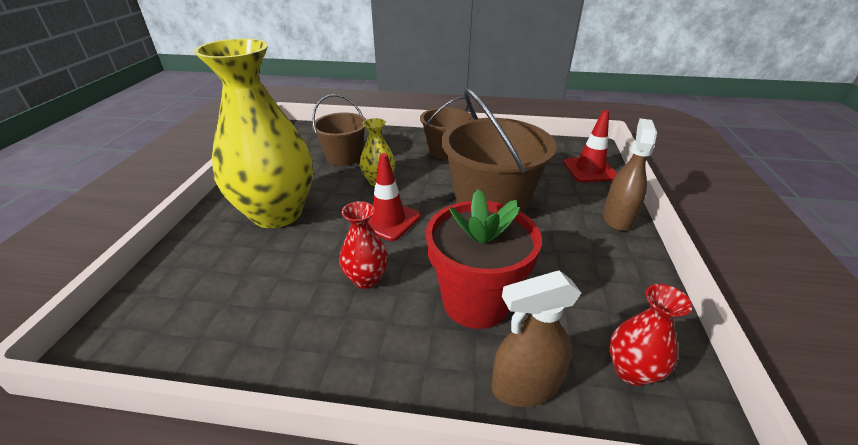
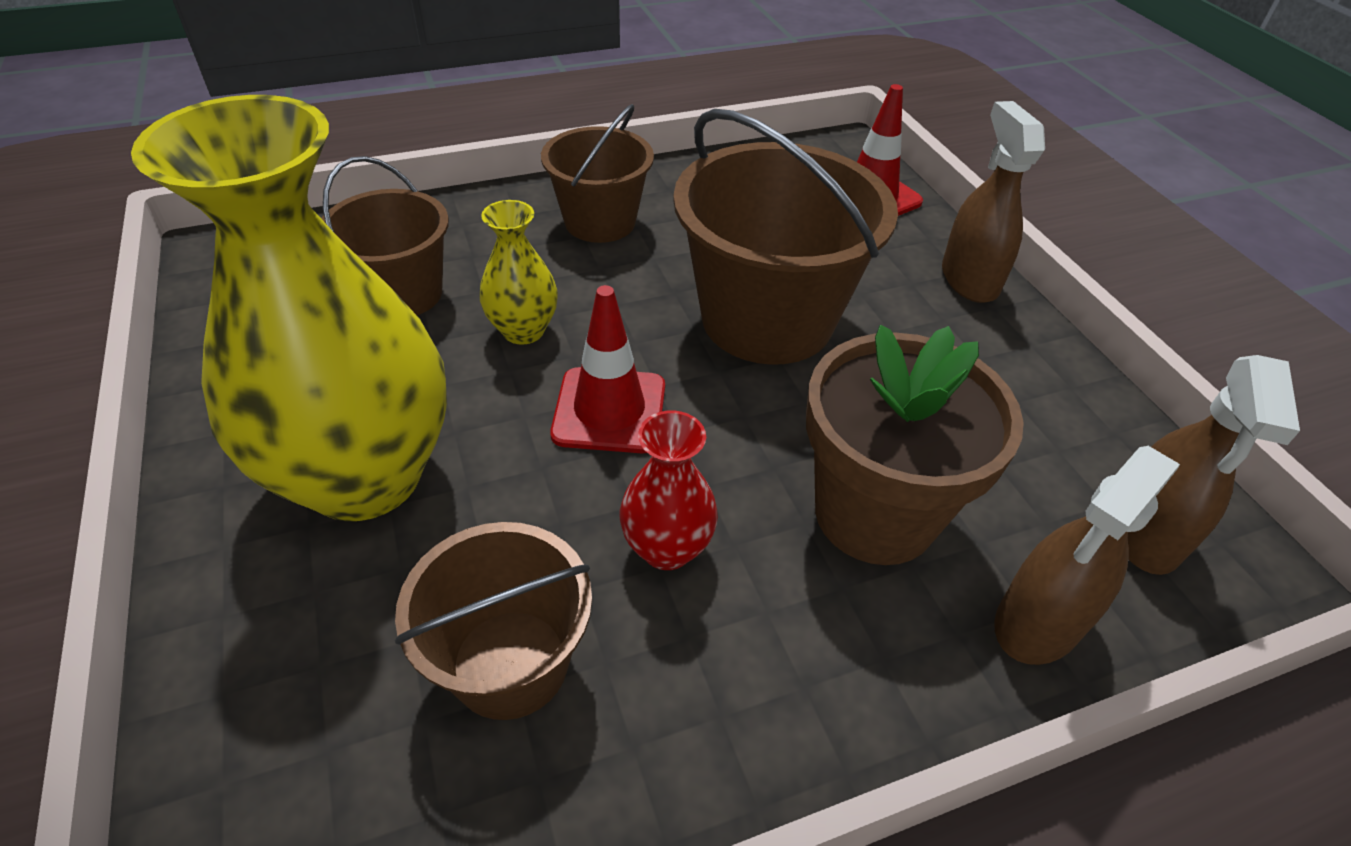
camera: 30 degrees left, 10 degrees up
red flower pot [426,189,542,329] -> brown flower pot [806,325,1024,565]
red vase [609,284,692,386] -> brown spray bottle [1128,355,1300,575]
none -> brown bucket [395,522,592,720]

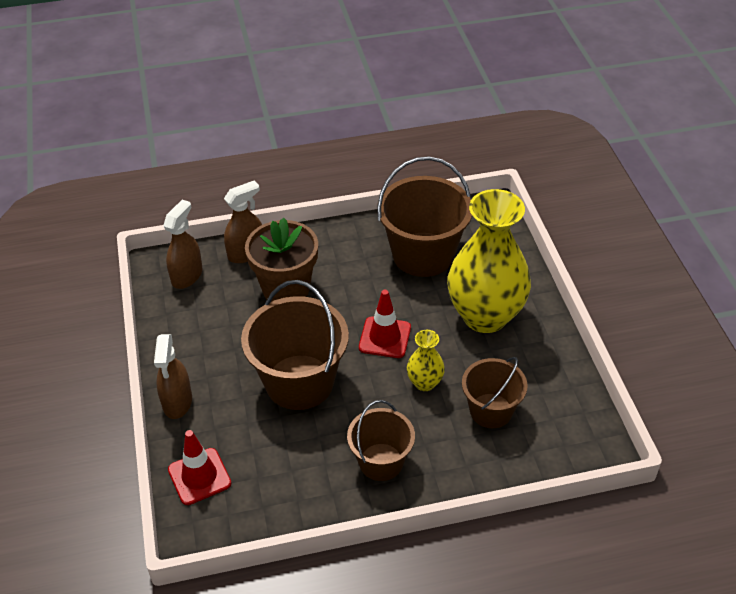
camera: 170 degrees left, 0 degrees up
brown bucket [395,522,592,720] -> brown bucket [377,157,472,277], size x1.65
red vase [620,410,718,570] -> none

